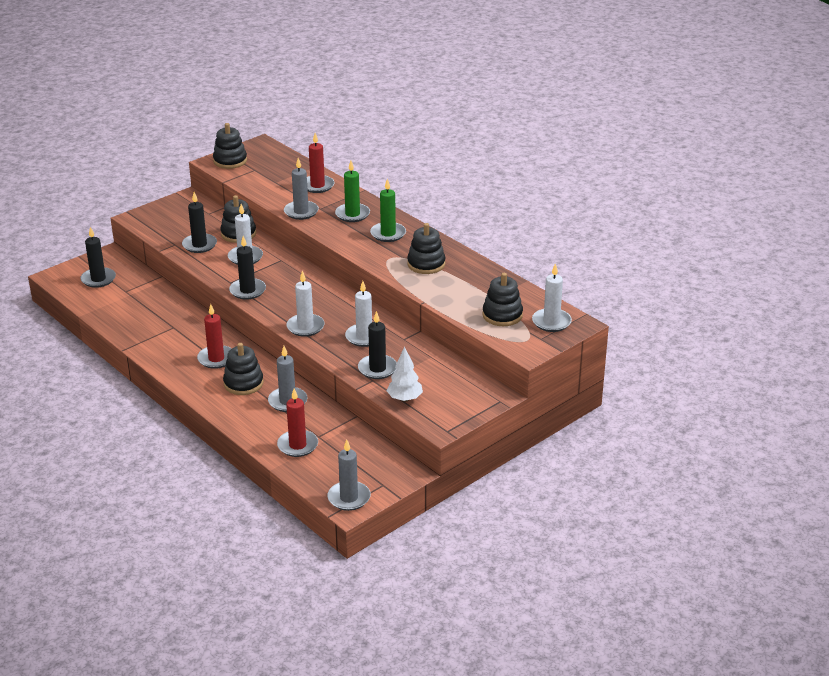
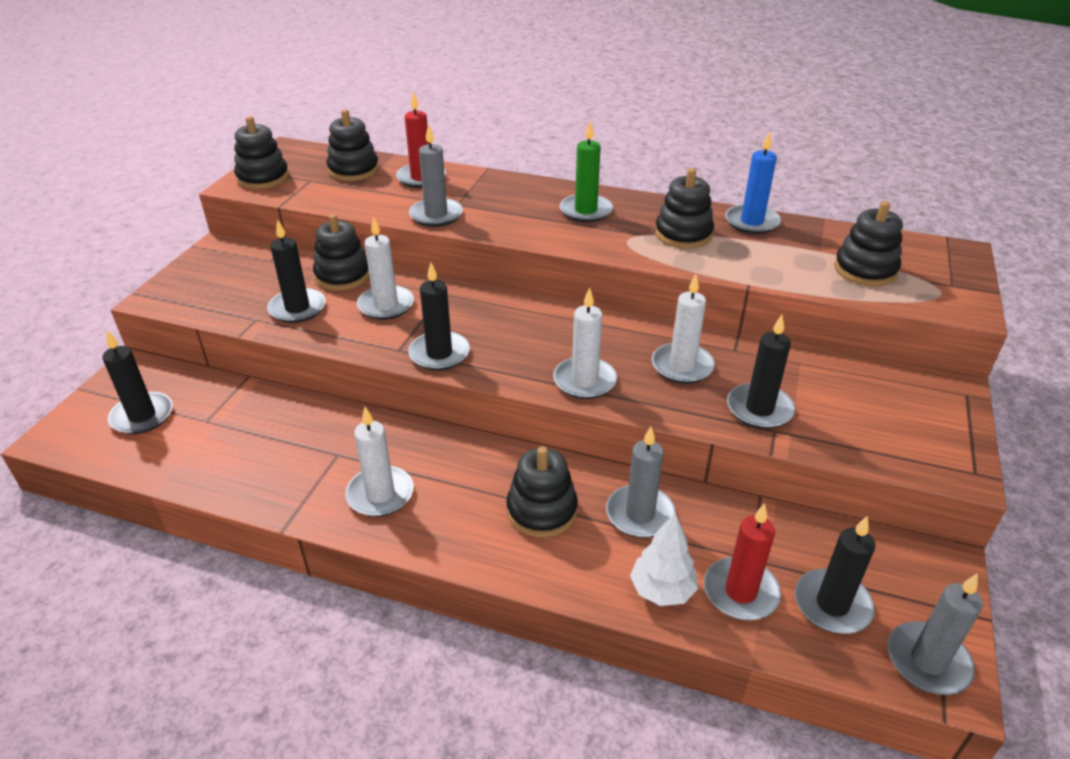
camera: 30 degrees left, 5 degrees up
red candle [197,304,232,369] -> none
green candle [335,161,370,222] -> none
white tree [387,346,423,402] -> white tree moved to [630,513,698,606]
white candle [532,263,572,332] -> white candle moved to [345,407,414,517]
none -> black stacking toy [327,109,379,181]
none -> blue candle [725,130,781,234]
none -> black candle [795,516,875,634]

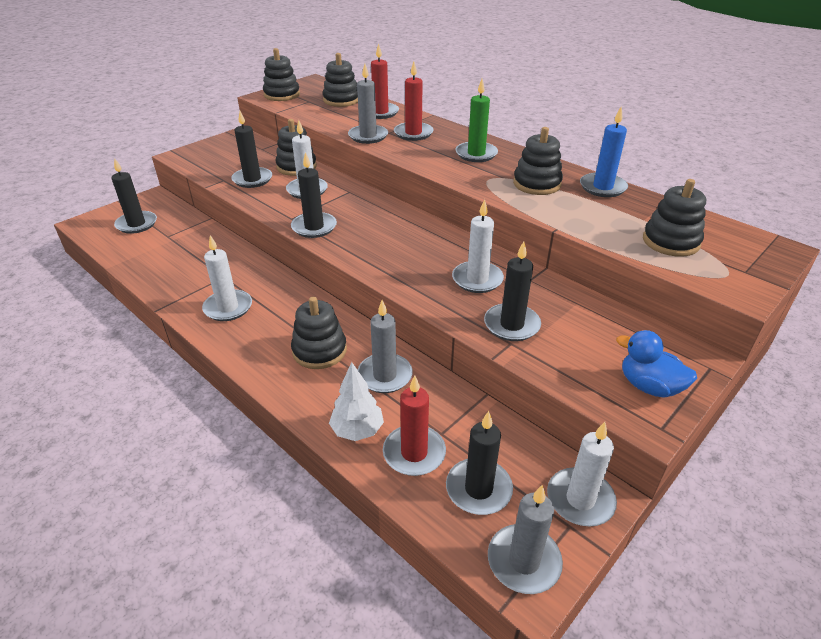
camera: 25 degrees right, 0 degrees up
white candle [553,287,617,399] -> white candle moved to [547,422,617,527]
none -> red candle [394,61,434,141]
none -> blue duck [616,330,697,398]

